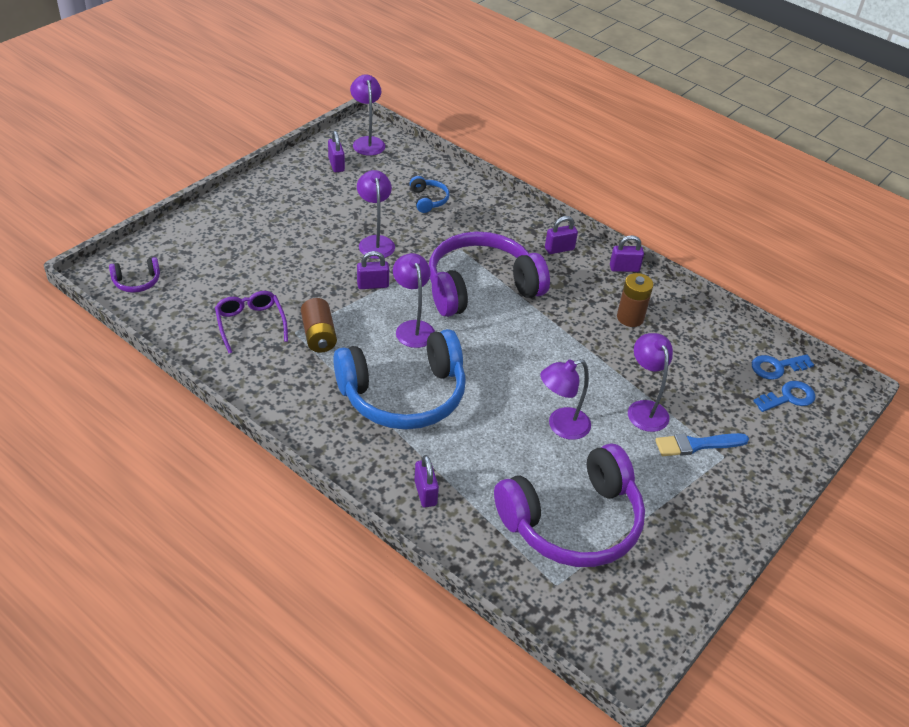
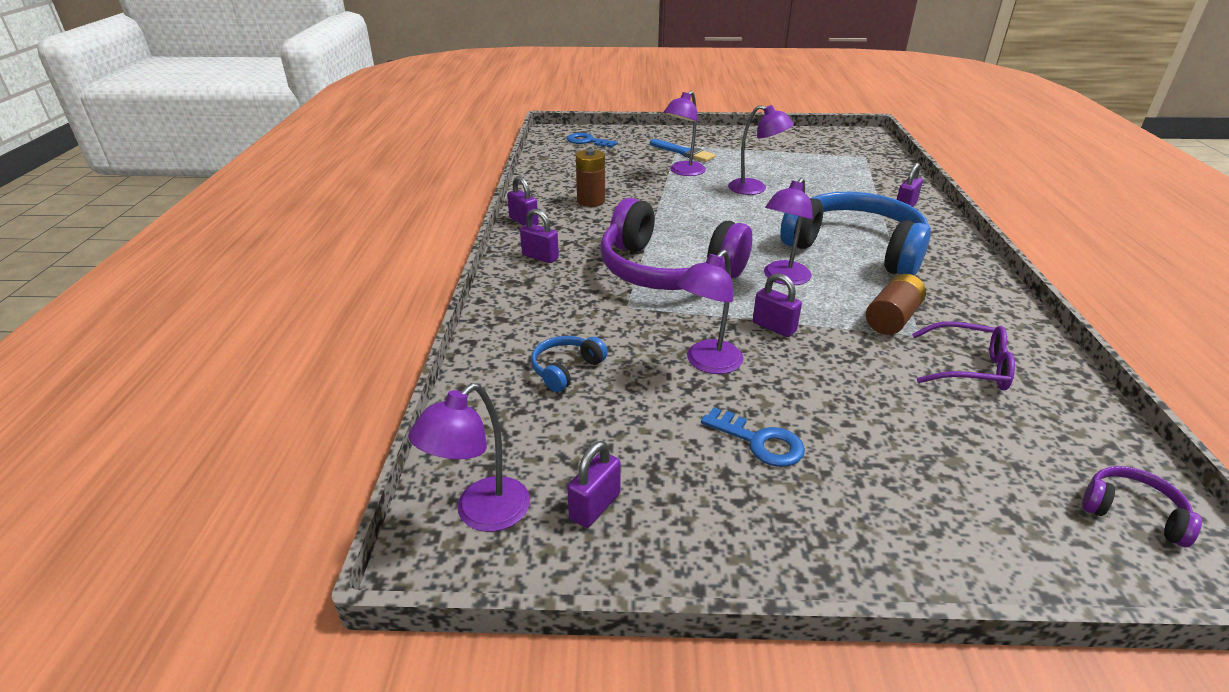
camera: 125 degrees left, 10 degrees down
purple glasses [215,291,288,353] -> purple glasses turned 105 degrees counterclockwise [912,321,1015,391]
purple headphones [494,444,645,567] -> none
blue key [752,354,814,380] -> blue key moved to [701,407,805,467]

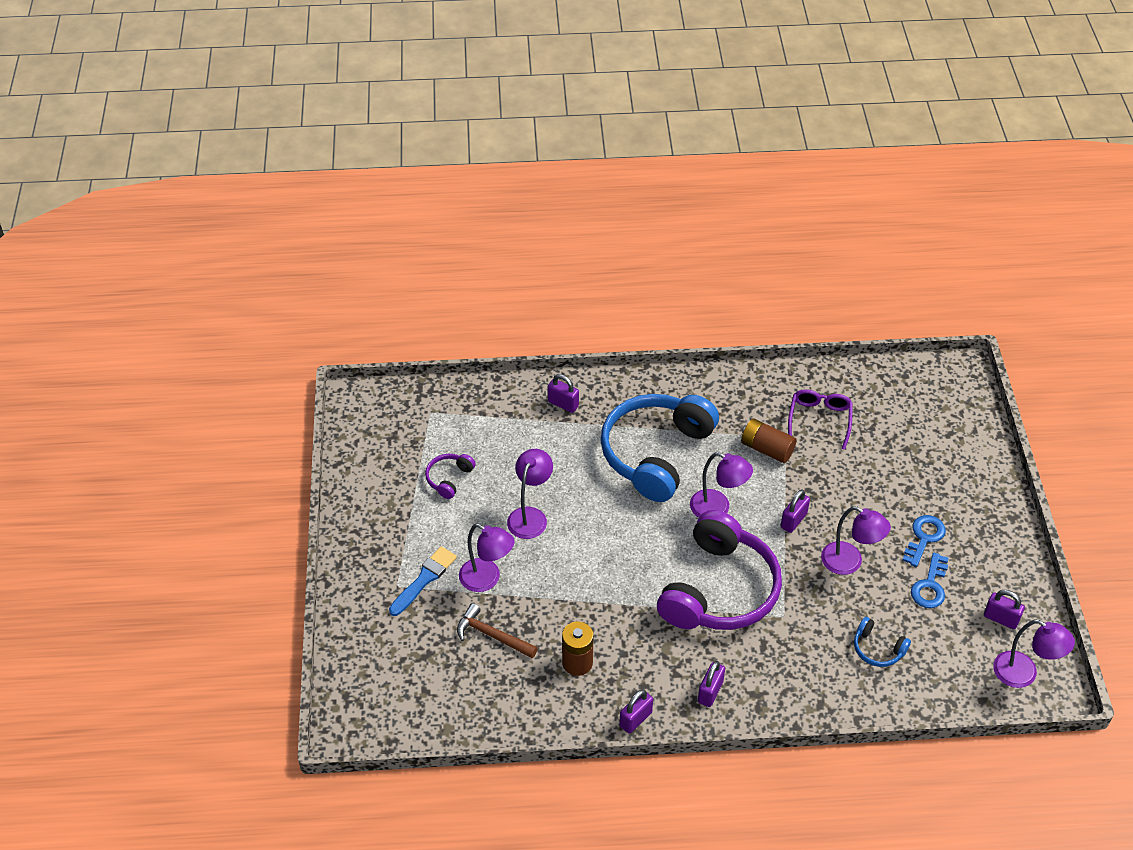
camera: 95 degrees left, 15 degrees up
blue key [567,133,618,148] -> blue key moved to [911,553,948,608]
purple headphones [1082,466,1202,547] -> purple headphones moved to [425,454,476,499]
none -> brown hammer [457,603,538,658]

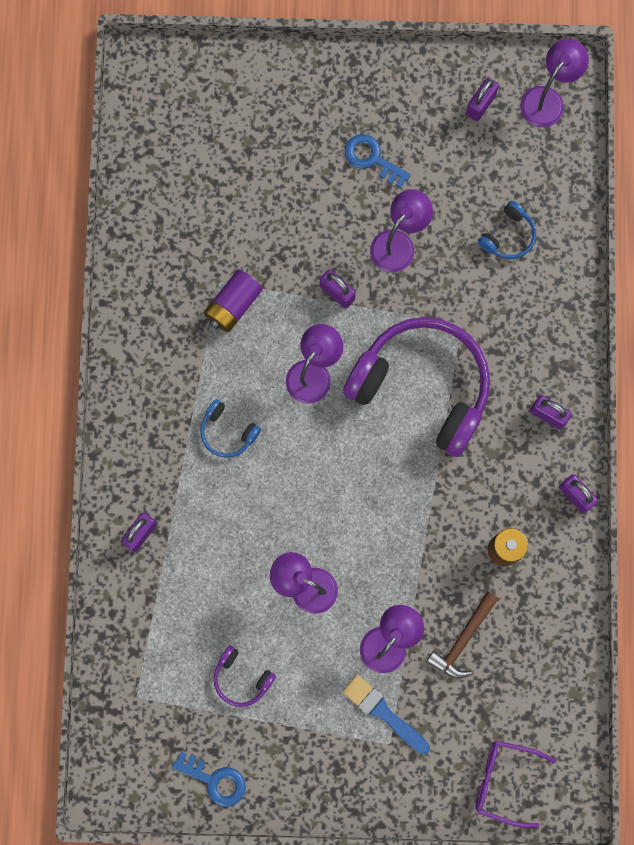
camera: 85 degrees left, 30 degrees up
blue headphones [600,394,719,502] -> blue headphones [200,399,261,458], size x0.41
brown battery [741,419,797,463] -> purple battery [204,269,263,332]
purple glasses [788,389,853,450] -> purple glasses moved to [476,741,556,828]
blue key [911,553,948,608] -> blue key moved to [172,752,246,807]

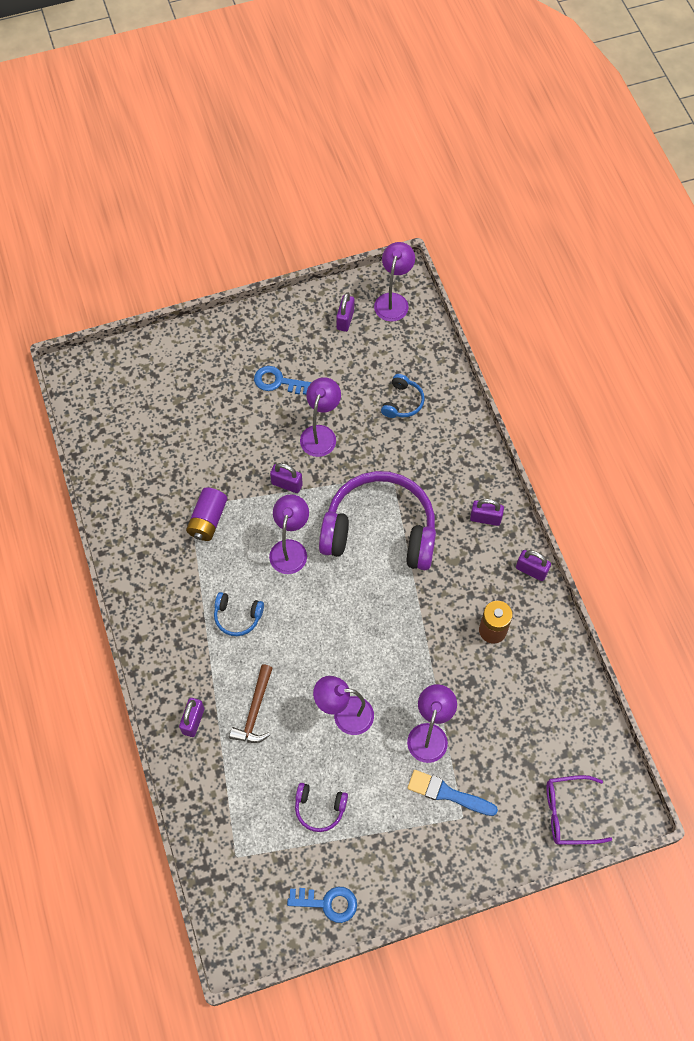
camera: 20 degrees left, 15 degrees down
brown hammer [427,591,499,679] -> brown hammer moved to [229,664,273,743]

